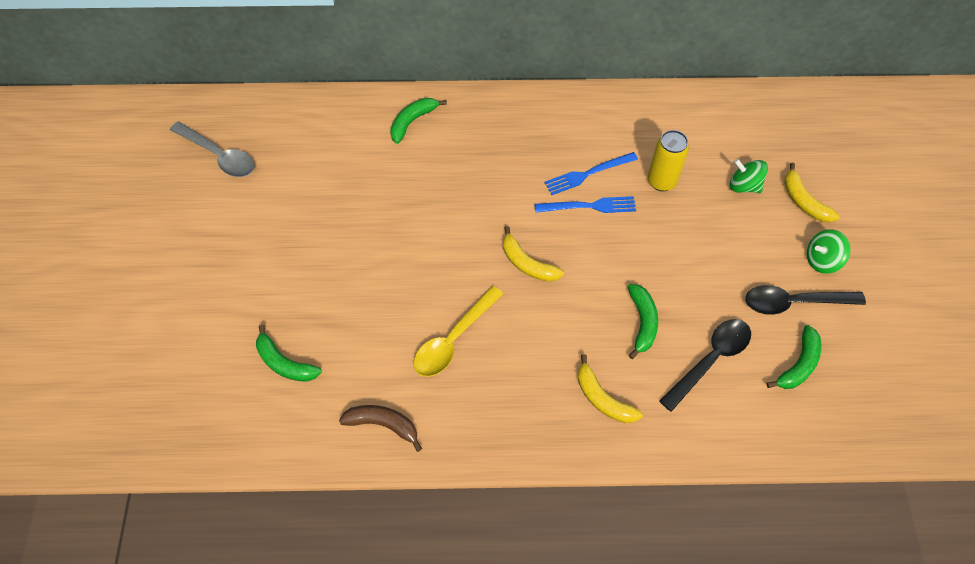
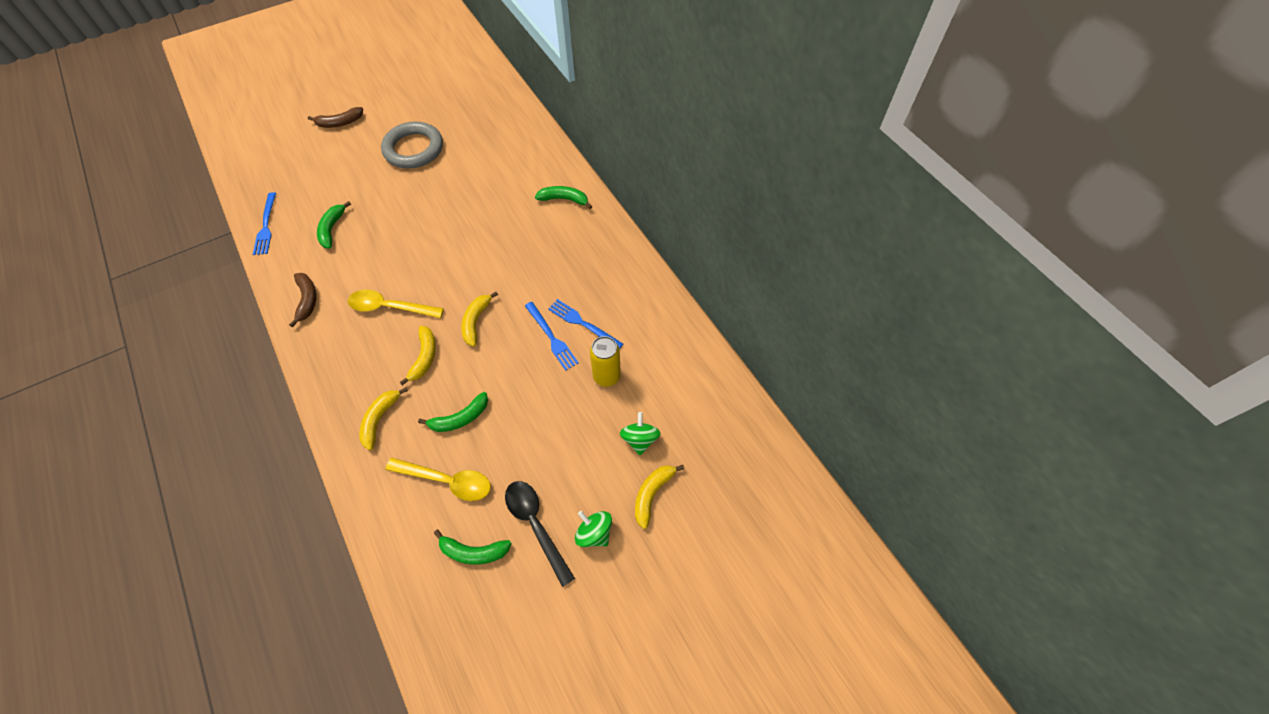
camera: 60 degrees right, 0 degrees up
grey spoon [170,122,255,177] -> none
black spoon [659,319,751,412] -> yellow spoon [386,458,491,501]
none -> blue fork [253,192,276,255]
none -> brown banana [308,107,363,128]
none -> grey ring [381,121,443,169]
none -> yellow banana [400,326,436,385]

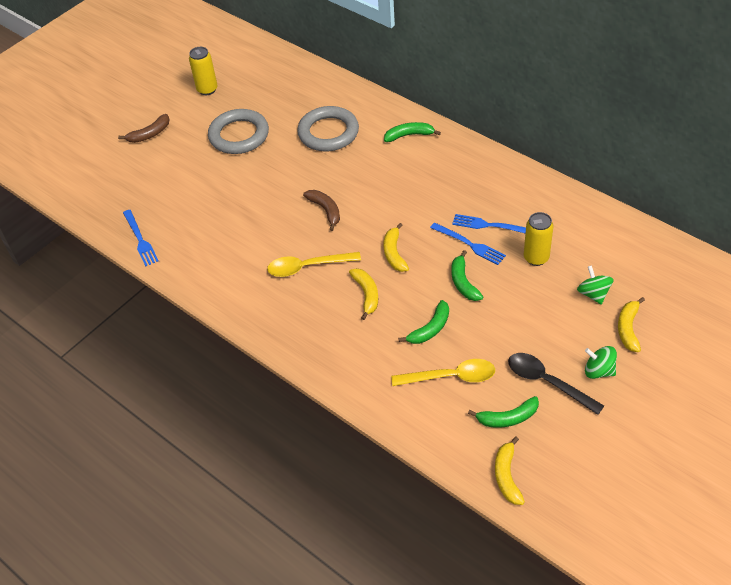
camera: 15 degrees left, 10 degrees down
brown banana [289,273,317,327] -> brown banana moved to [303,190,340,231]
green banana [317,201,351,249] -> green banana moved to [452,250,483,301]
yellow banana [359,387,408,450] -> yellow banana moved to [495,437,525,505]
none -> yellow can [189,47,218,95]
none -> grey ring [297,106,359,151]

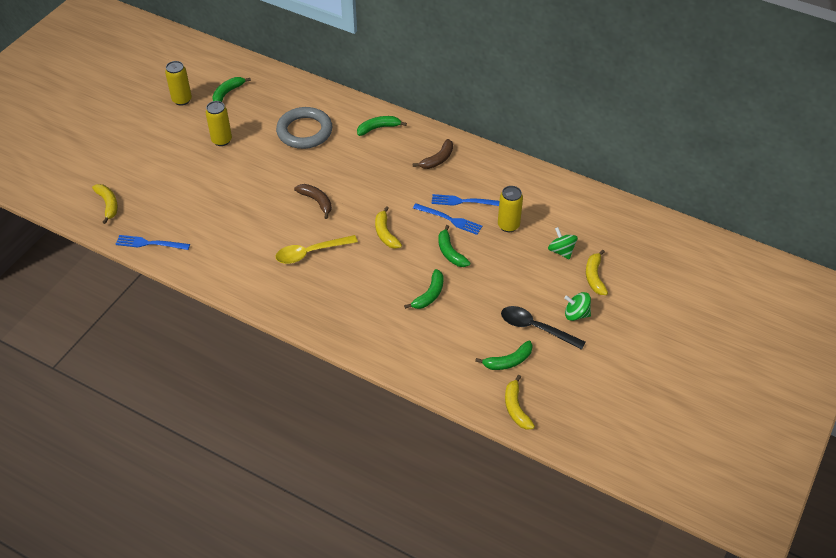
camera: 15 degrees left, 0 degrees up
brown banana [118,114,169,143] -> brown banana moved to [413,139,453,169]
blue fork [123,210,158,266] -> blue fork turned 135 degrees clockwise [116,235,190,250]
grey ring [208,109,269,154] -> yellow can [206,101,232,146]
yellow banana [349,268,378,320] -> yellow banana moved to [92,184,118,224]
yellow spoon [391,359,495,386] -> none
none -> green banana [212,77,251,102]

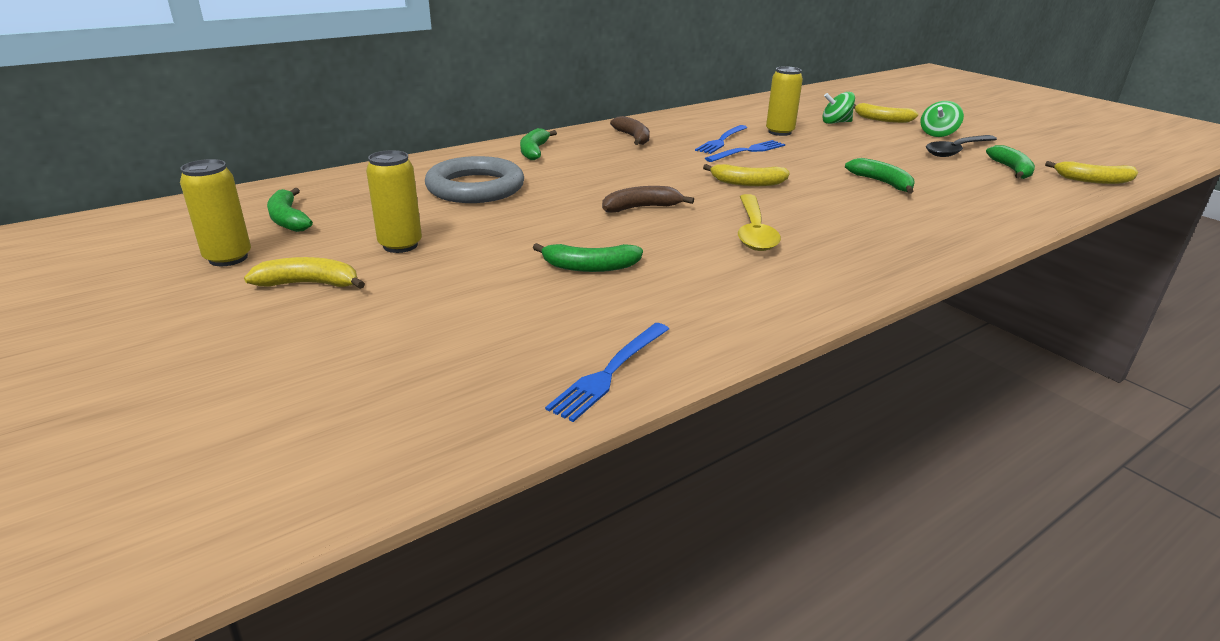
camera: 65 degrees left, 20 degrees down
yellow banana [92,184,118,224] -> yellow banana moved to [244,257,365,289]
green banana [439,225,470,267] -> green banana moved to [533,243,643,272]

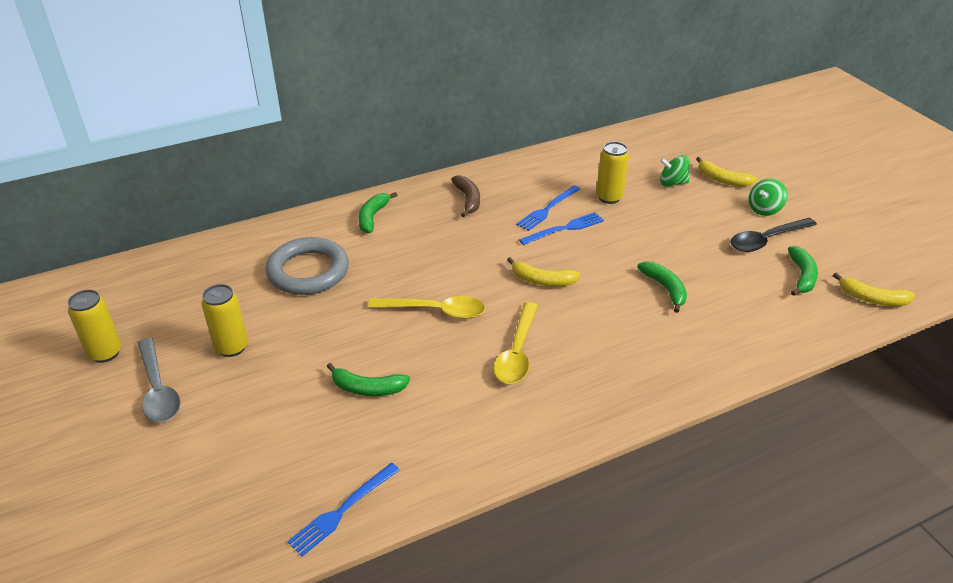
camera: 10 degrees right, 10 degrees up
yellow banana [244,257,365,289] -> grey spoon [138,338,181,422]
green banana [267,188,313,232] -> none
brown banana [602,186,694,212] -> yellow spoon [368,296,485,319]

